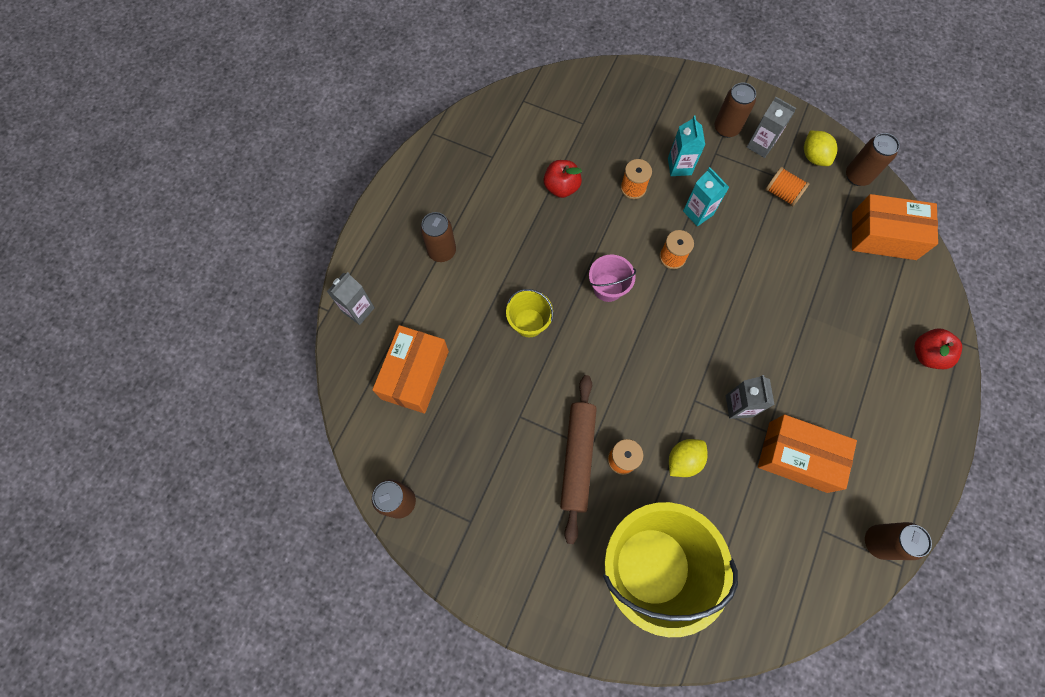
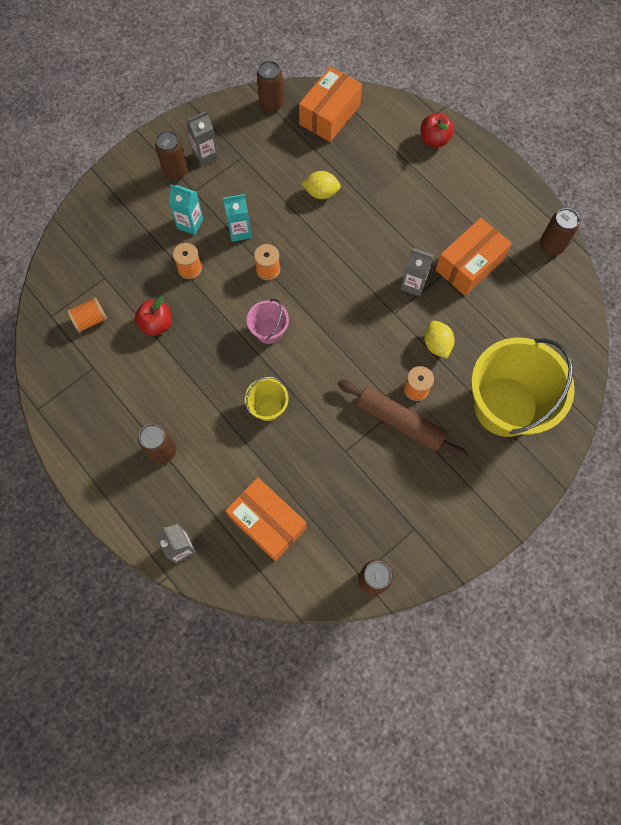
camera: 65 degrees left, 0 degrees up
orange spool [765,167,810,206] -> orange spool moved to [67,297,107,333]
yellow lemon [804,131,838,166] -> yellow lemon moved to [301,171,341,199]

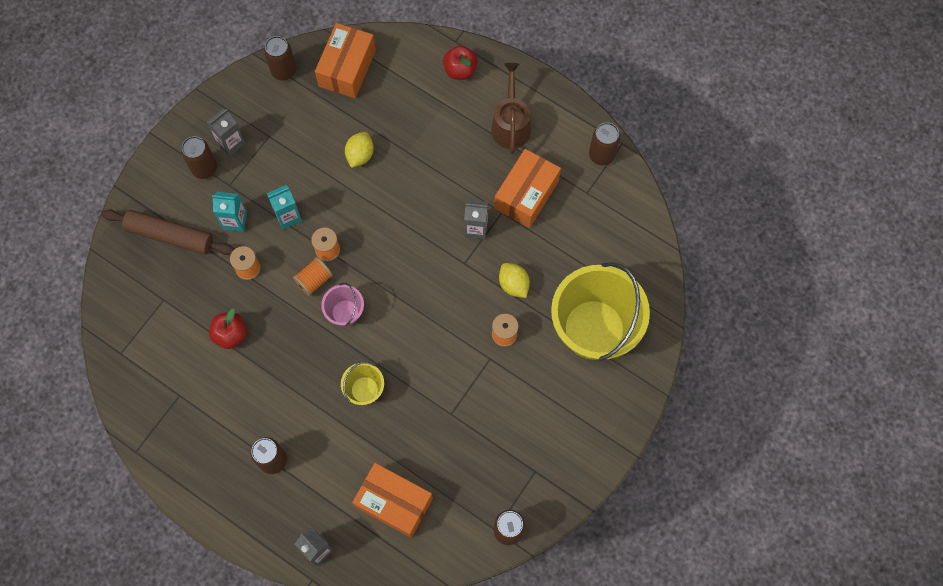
camera: 15 degrees left, 0 degrees up
orange spool [67,297,107,333] -> orange spool moved to [293,257,333,296]
yellow lemon [301,171,341,199] -> yellow lemon turned 60 degrees counterclockwise [345,132,374,168]
brown rolling pin [338,380,468,459] -> brown rolling pin moved to [101,209,235,255]
none -> brown watering can [491,63,531,154]

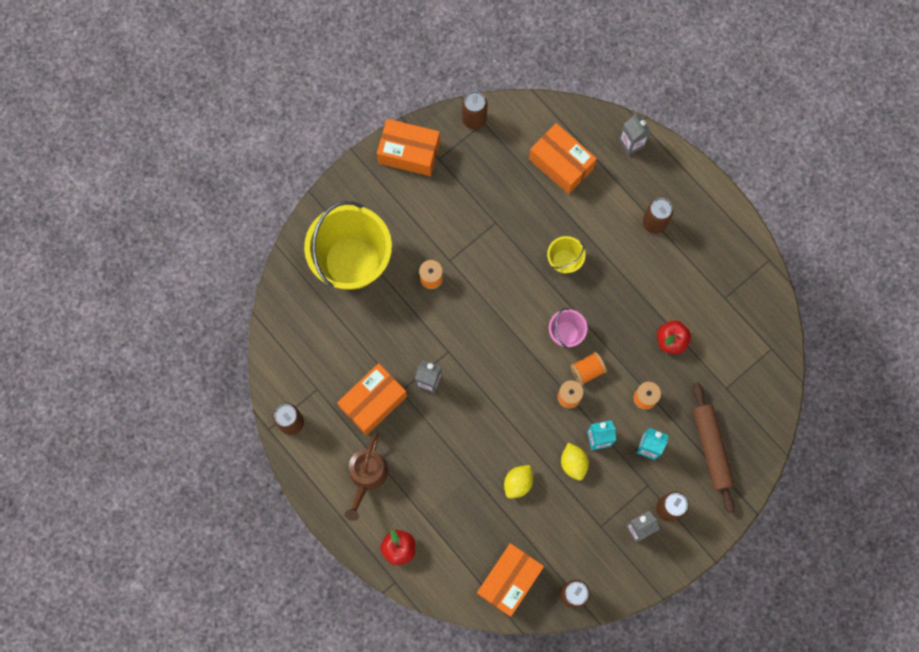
camera: 165 degrees left, 5 degrees up
brown rolling pin [101,209,235,255] -> brown rolling pin turned 45 degrees clockwise [693,383,735,513]
yellow lemon [499,263,530,298] -> yellow lemon moved to [561,443,589,481]
none -> orange box [377,119,440,176]

